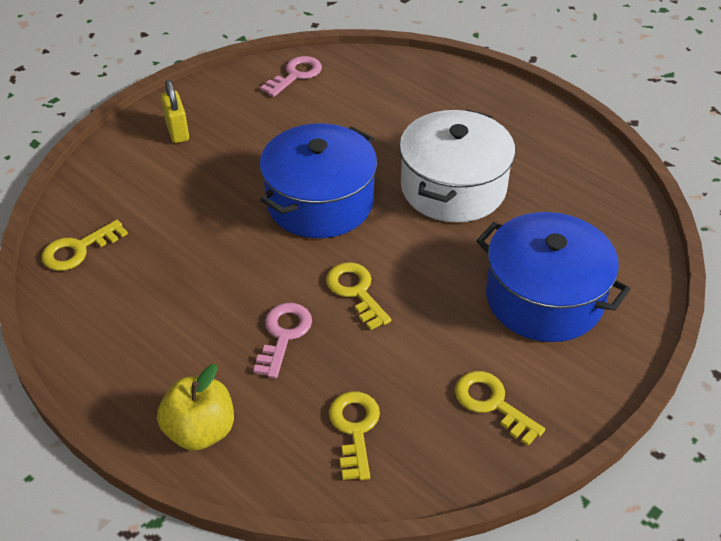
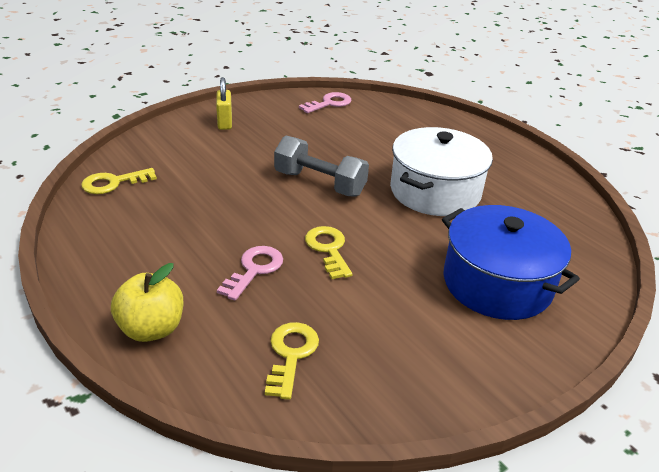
camera: 10 degrees right, 10 degrees down
blue pot [260,124,377,238] -> grey dumbbell [274,136,369,197]
yellow key [455,371,545,446] -> none

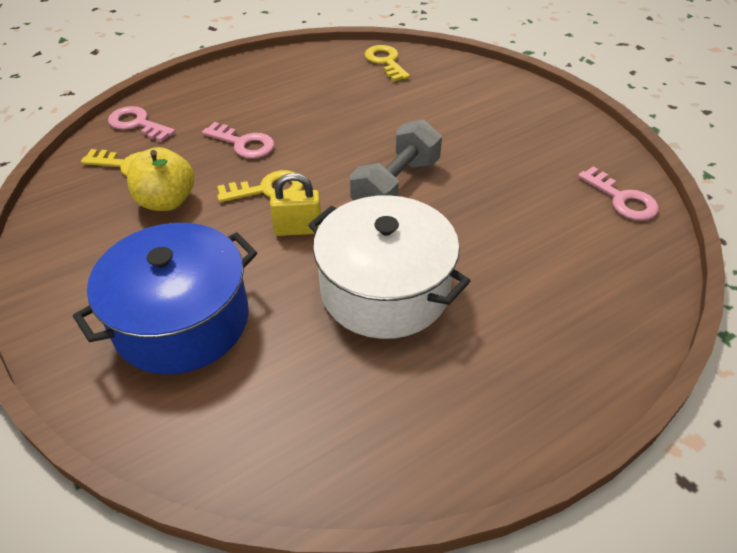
camera: 95 degrees right, 10 degrees up
yellow apple [111,263,184,342] -> yellow apple moved to [127,147,194,211]
yellow padlock [216,77,232,130] -> yellow padlock moved to [270,173,321,236]
none -> pink key [108,106,175,142]

